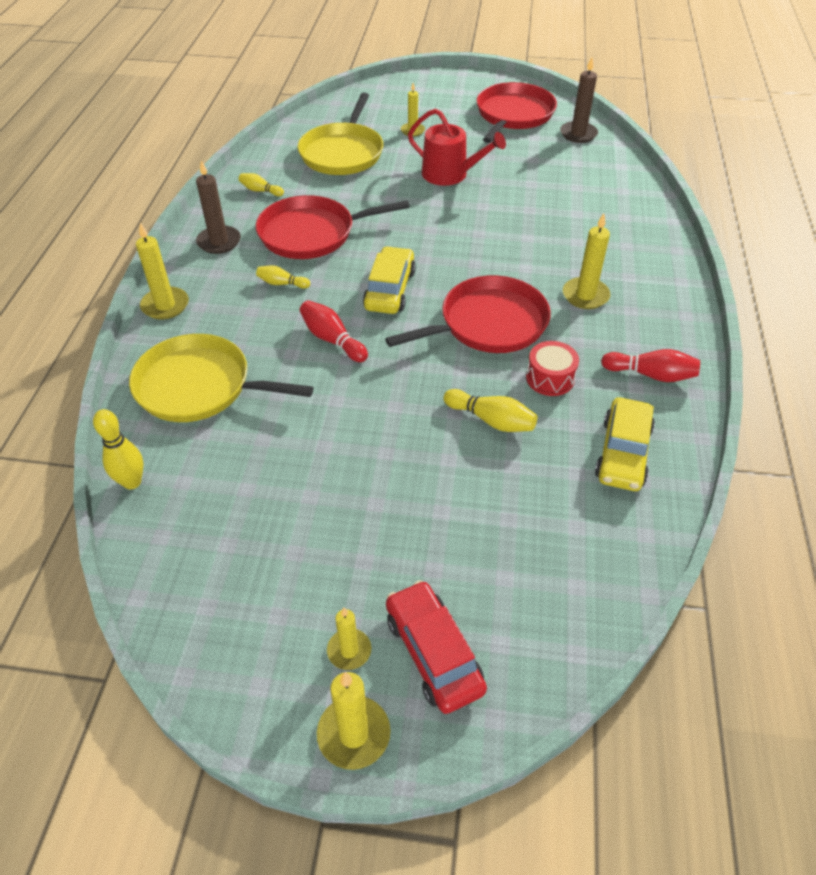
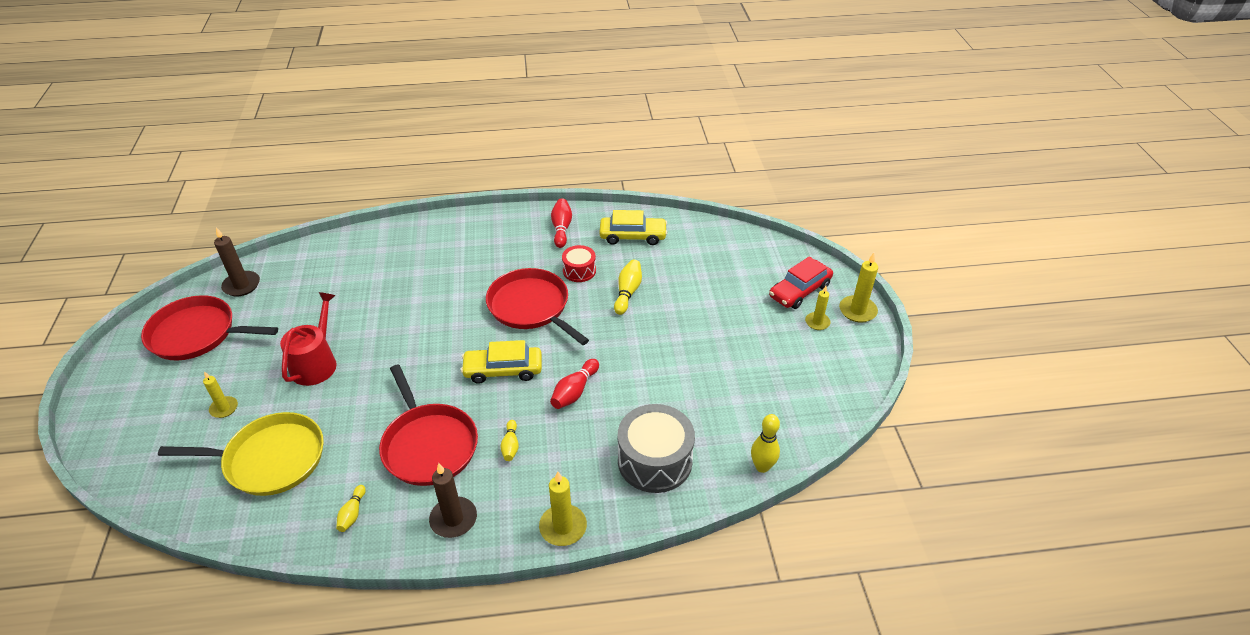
camera: 105 degrees left, 5 degrees down
yellow pan [129,334,314,422] -> grey drum [618,404,695,493]
yellow candle [563,213,611,309] -> none

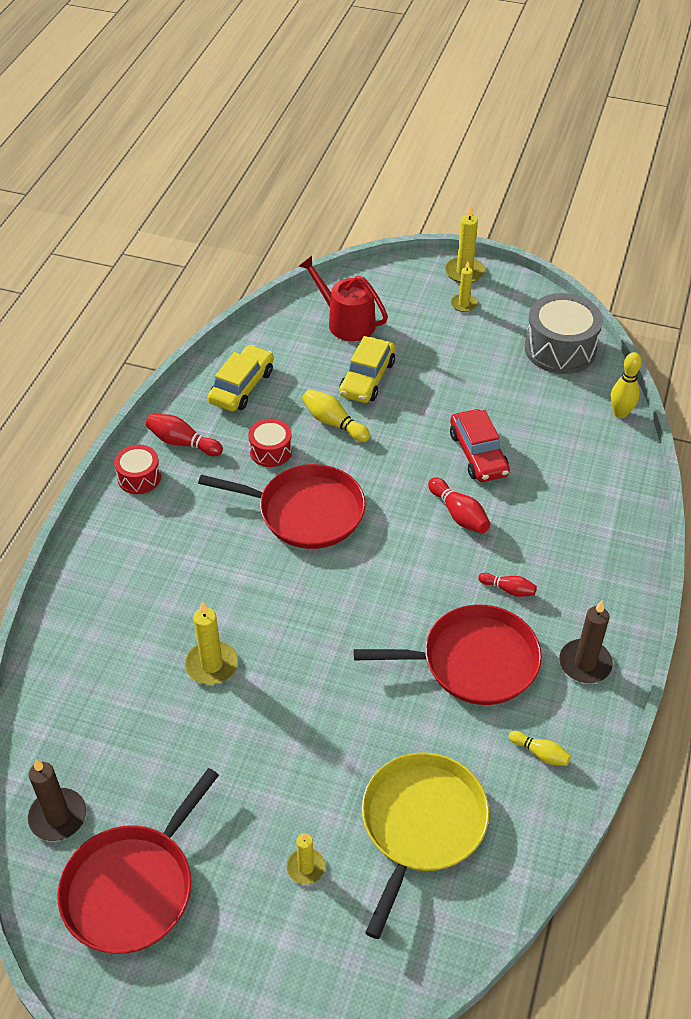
camera: 65 degrees left, 5 degrees up
red watering can [280,292,337,386] -> red watering can moved to [299,256,388,341]
yellow car [461,340,542,384] -> yellow car moved to [339,336,395,403]
red pan [486,268,589,345] -> red pan turned 150 degrees counterclockwise [198,464,366,549]
yellow bowling pin [500,420,519,461] -> red bowling pin [478,573,537,597]
yellow candle [539,471,587,546] -> yellow candle moved to [185,602,238,685]
grey drum [618,404,695,493] -> grey drum moved to [525,293,603,374]
red car [769,257,833,309] -> red car moved to [450,409,510,482]
none -> red drum [114,445,161,494]

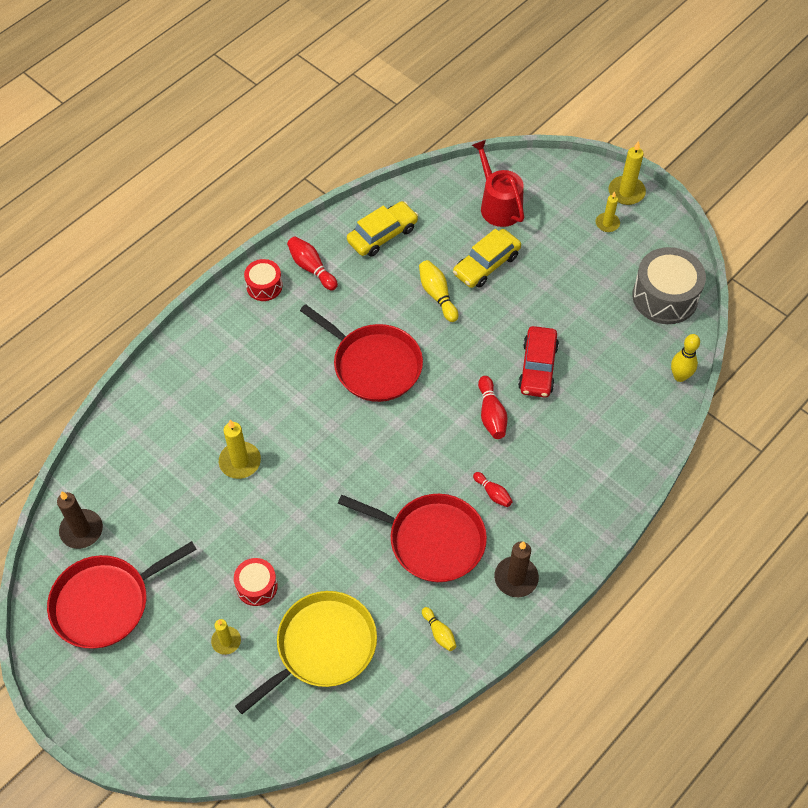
camera: 25 degrees right, 10 degrees up
red drum [248,419,292,467] -> red drum moved to [234,558,278,606]

